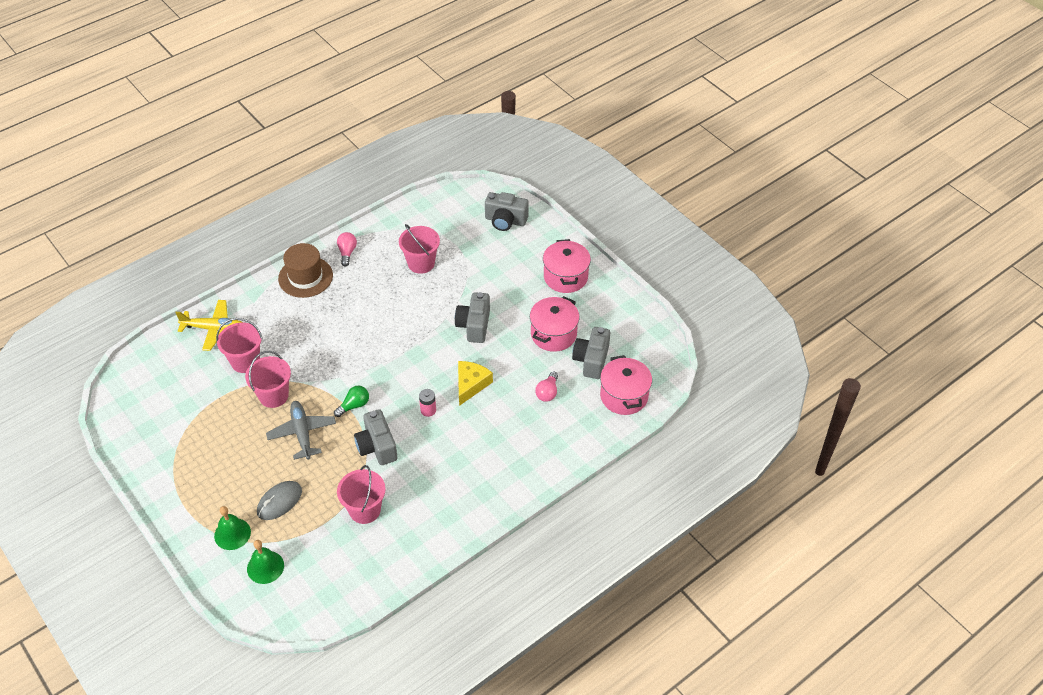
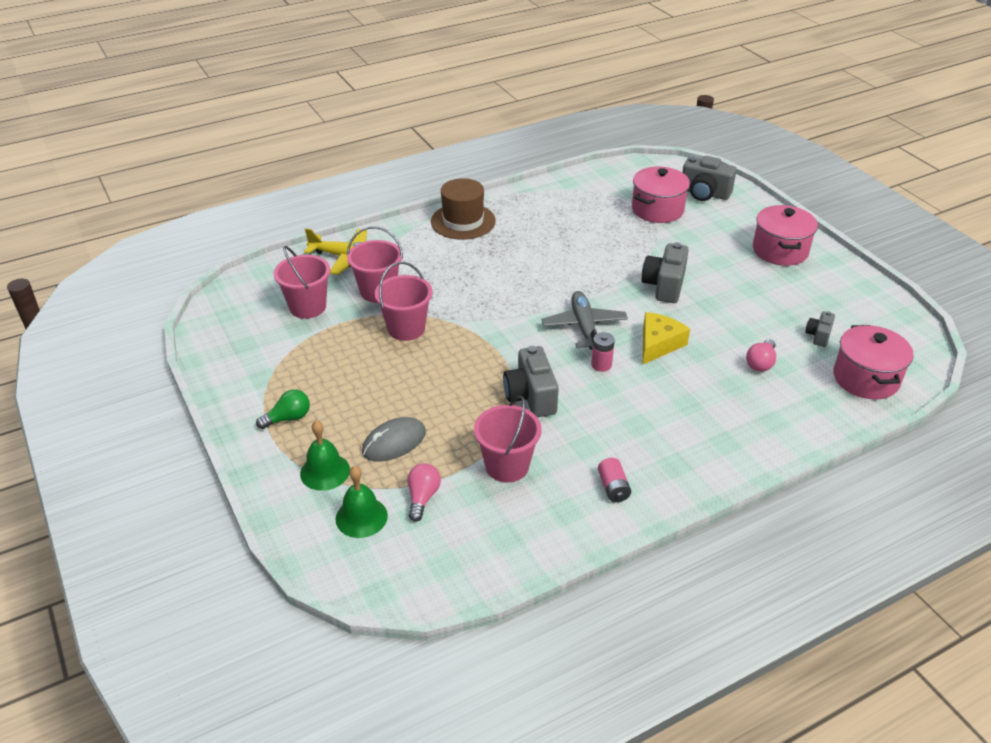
camera: 10 degrees right, 10 degrees down
grey plane [266,401,336,460] -> grey plane moved to [542,291,628,350]
green light bulb [334,386,369,417] -> green light bulb moved to [256,389,310,429]
pink light bulb [337,232,357,266] -> pink light bulb moved to [408,463,441,522]
pink bucket [399,224,440,274] -> pink bucket moved to [274,246,330,319]
pink pot [530,296,579,352] -> pink pot moved to [632,167,690,223]
grey camera [572,327,610,379] -> grey camera [805,311,835,347], size x0.55
none -> pink battery [598,458,631,502]

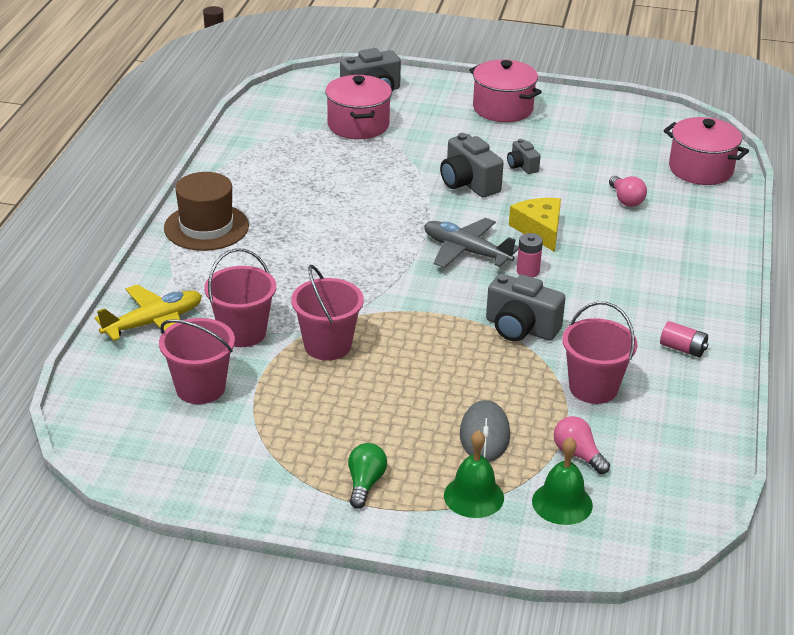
camera: 50 degrees left, 5 degrees down
grey camera [805,311,835,347] -> grey camera moved to [507,139,540,174]

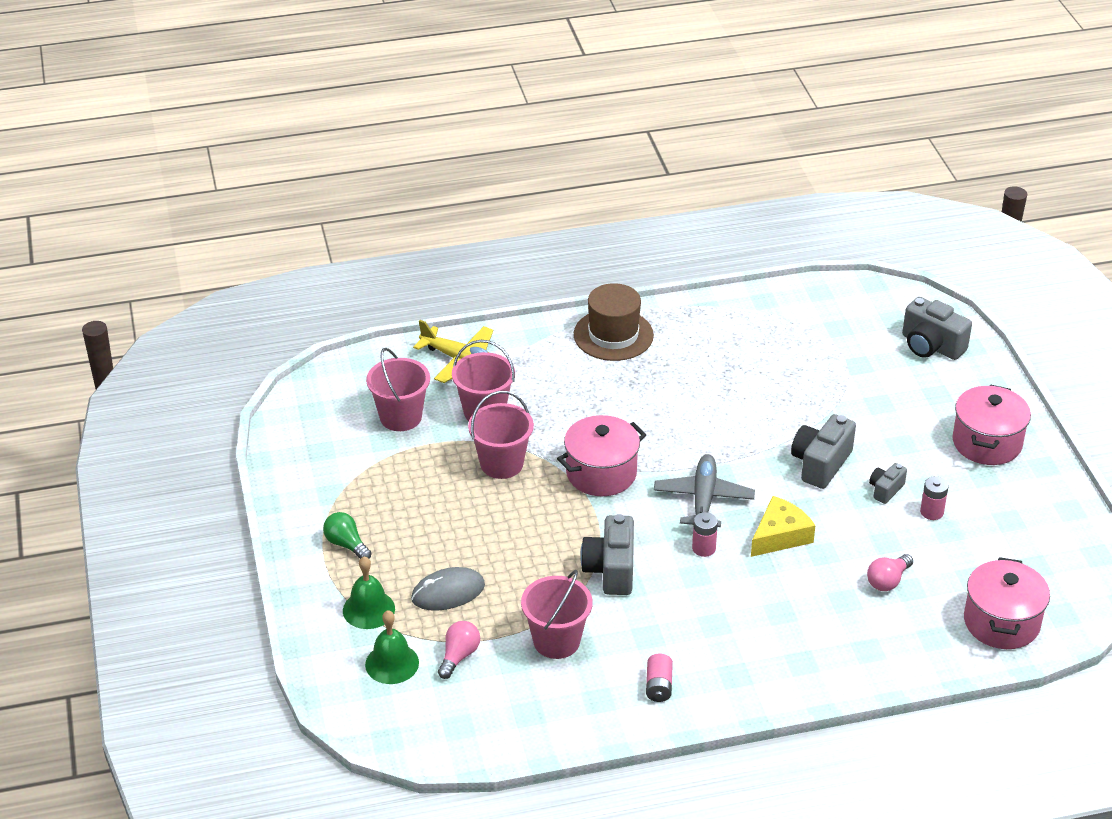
camera: 65 degrees right, 5 degrees up
pink pot [325,75,392,139] -> pink pot moved to [557,415,646,496]
green light bulb [348,443,387,509] -> green light bulb turned 120 degrees counterclockwise [323,512,372,559]
none -> pink battery [920,476,948,520]

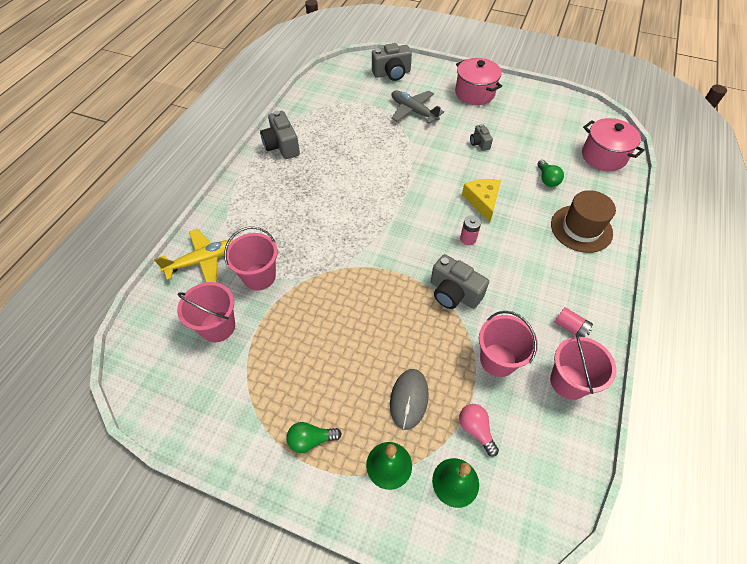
camera: 55 degrees left, 15 degrees up
pink bucket [468,391,534,479] -> pink bucket moved to [550,333,616,400]
pink pot [557,415,646,496] -> none
brown hat [574,283,654,361] -> brown hat moved to [551,190,616,253]
grey plane [654,454,755,527] -> grey plane moved to [391,90,444,124]
grey camera [791,414,856,489] -> grey camera moved to [260,111,300,159]
pink light bulb [867,554,913,591] -> green light bulb [537,160,564,187]
pink battery [920,476,948,520] -> none

